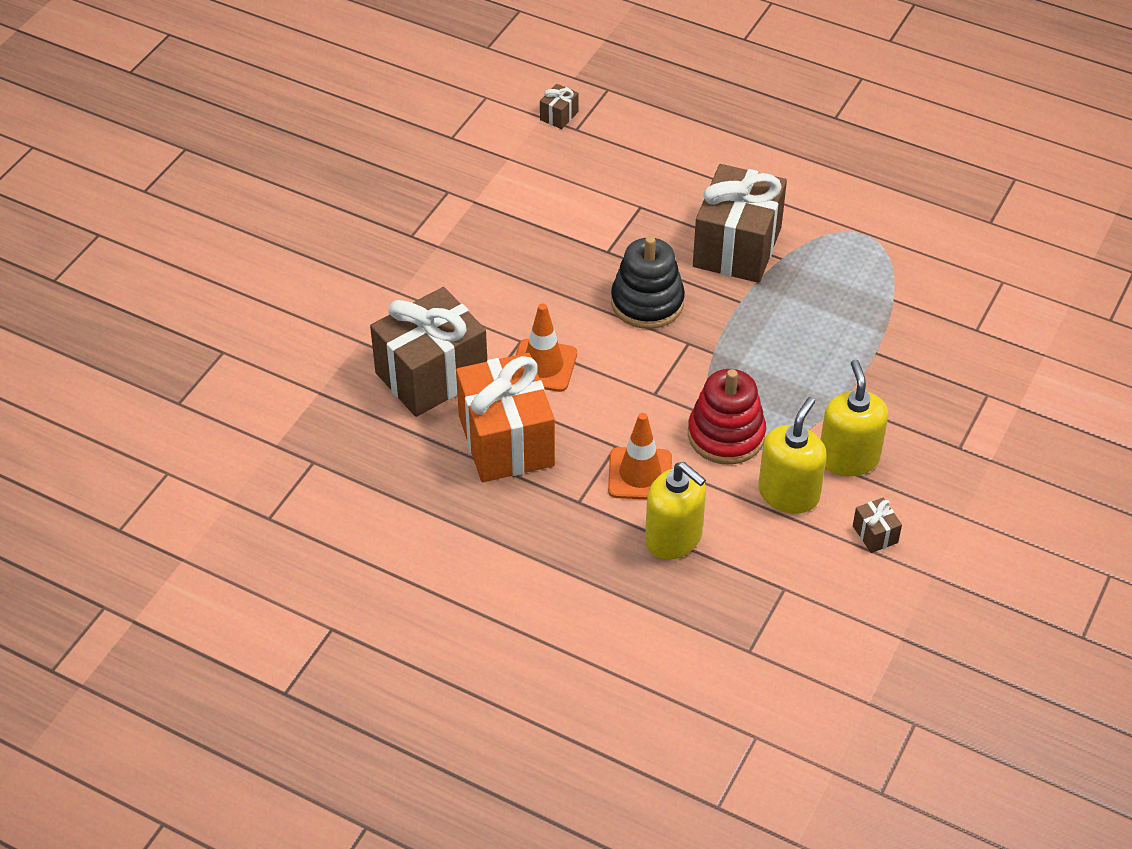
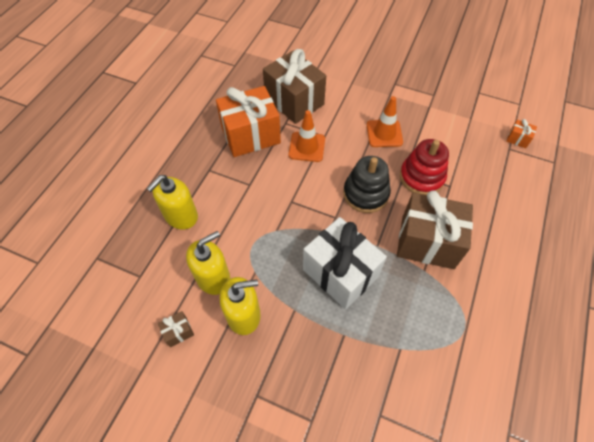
camera: 85 degrees right, 10 degrees up
brown gift [540,84,579,129] -> orange gift [506,119,537,148]
orange traffic cone [608,413,672,500] -> orange traffic cone moved to [367,96,403,147]
red stacking toy [688,369,766,465] -> red stacking toy moved to [400,139,449,195]
yellow soap dispenser [758,397,827,513] -> yellow soap dispenser turned 60 degrees counterclockwise [186,231,230,295]
none -> white gift [303,217,387,309]

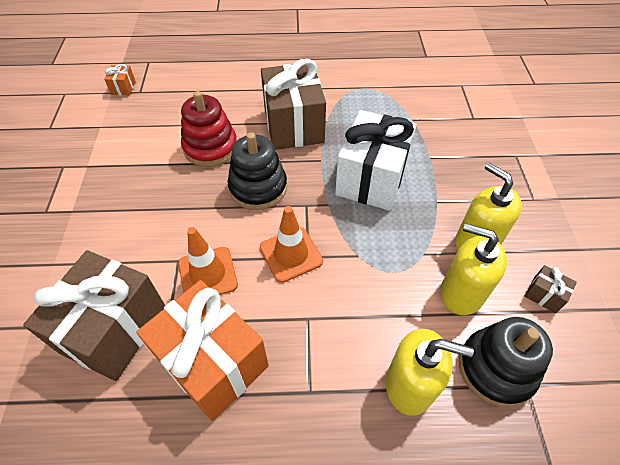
camera: 115 degrees left, 5 degrees down
orange traffic cone [367,96,403,147] -> orange traffic cone moved to [260,206,323,283]
none -> black stacking toy [459,317,553,408]

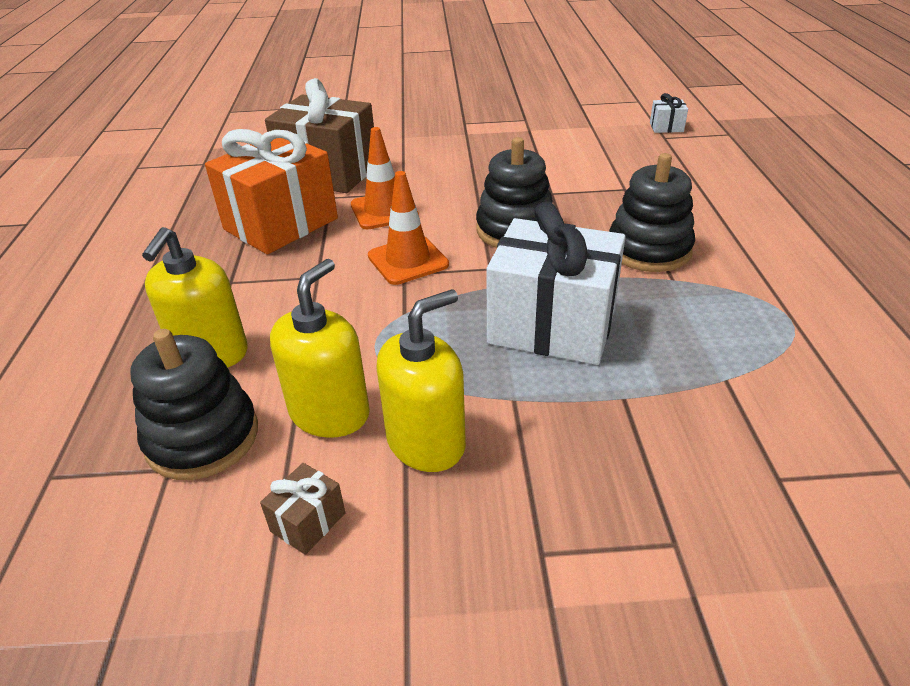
camera: 90 degrees right, 15 degrees down
orange gift [104,64,136,95] -> white gift [650,93,688,133]
red stacking toy [181,91,237,167] -> none
brown gift [261,59,326,150] -> black stacking toy [609,153,695,272]

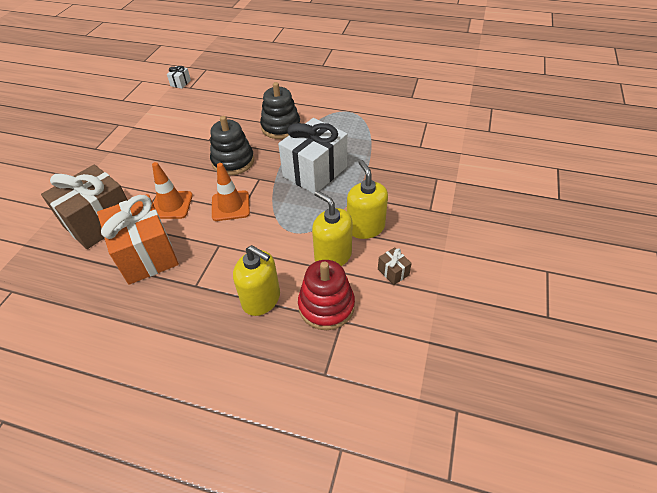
camera: 70 degrees left, 10 degrees up
black stacking toy [131,329,258,480] -> red stacking toy [298,260,355,330]

